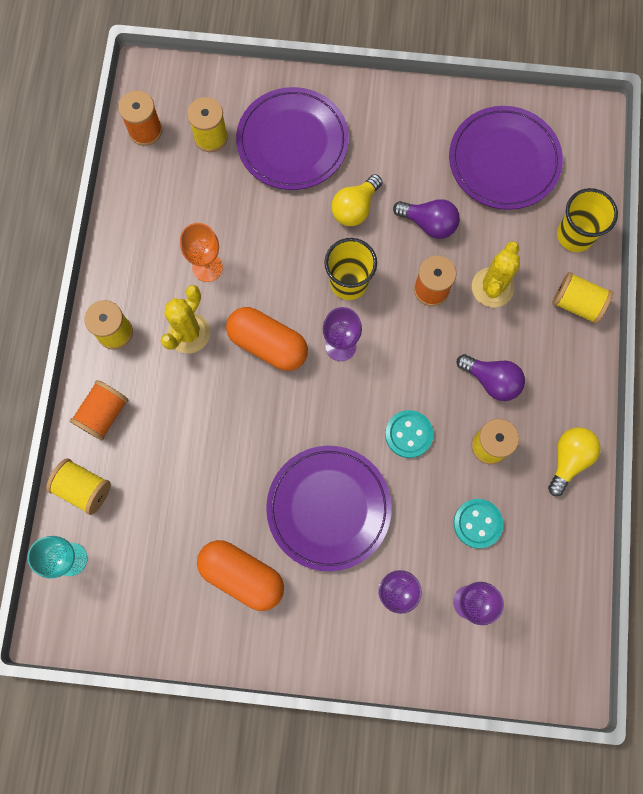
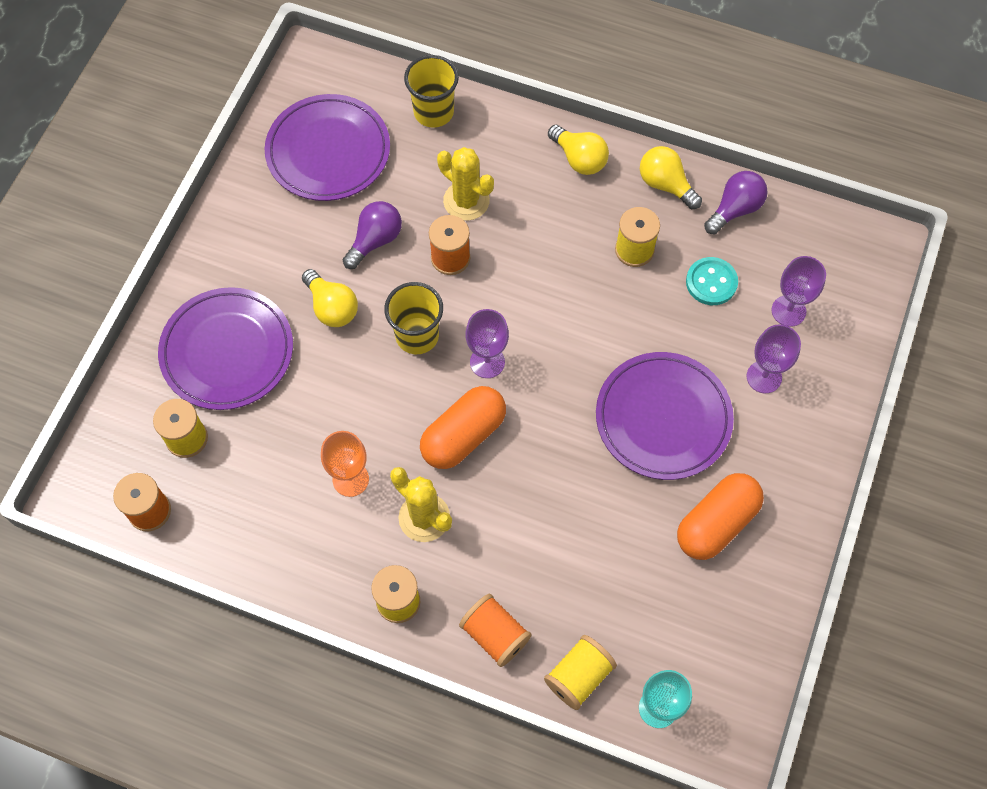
camera: 75 degrees left, 10 degrees down
turquoise button [385,410,433,458] -> none
purple light bulb [457,354,525,401] -> purple light bulb moved to [704,171,768,234]
yellow spool [552,272,613,324] -> none
none -> yellow light bulb [548,125,609,175]

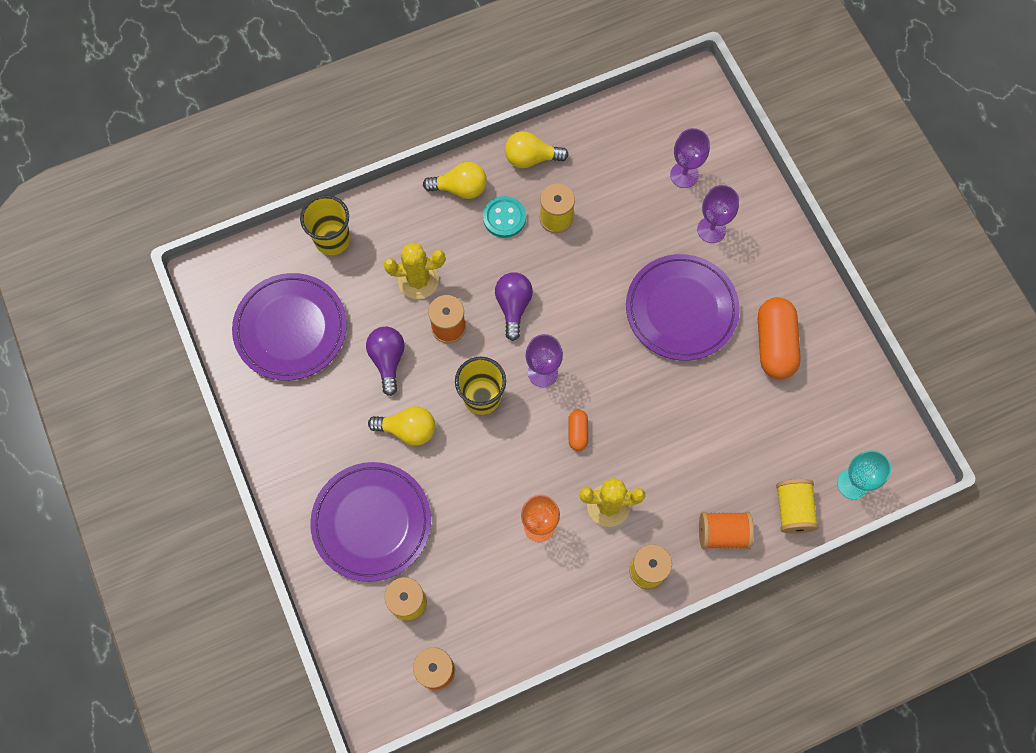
camera: 45 degrees left, 5 degrees up
orange capsule [420,386,506,469] -> orange capsule [568,409,588,451], size x0.49
turquoise button [686,257,738,305] -> turquoise button moved to [483,196,526,238]
purple light bulb [704,171,768,234] -> purple light bulb moved to [495,273,533,341]

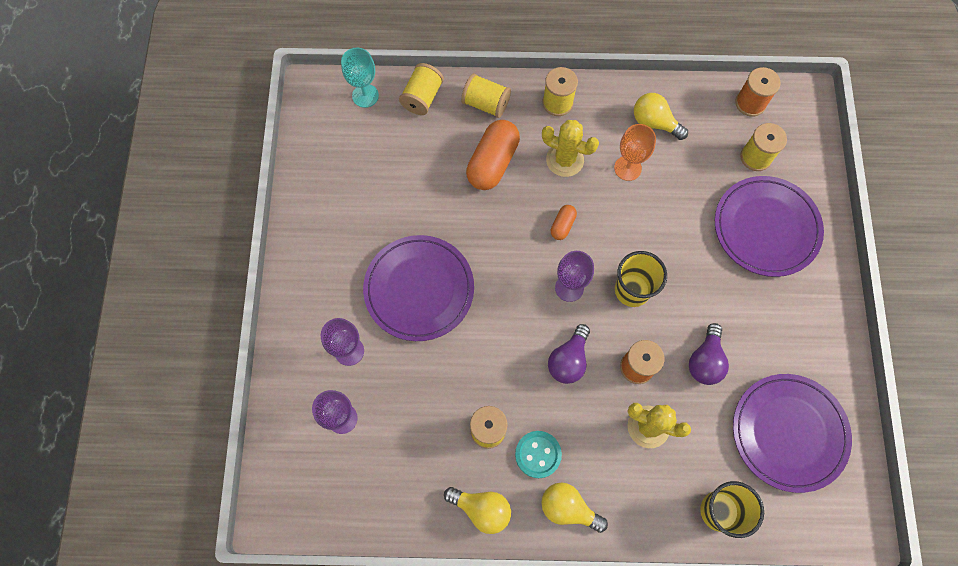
camera: 155 degrees left, 0 degrees up
yellow light bulb [368,406,435,446] -> yellow light bulb moved to [634,93,688,140]
orange spool [699,512,754,549] -> yellow spool [461,73,511,118]
orange capsule [758,297,801,379] -> orange capsule moved to [466,120,520,190]

